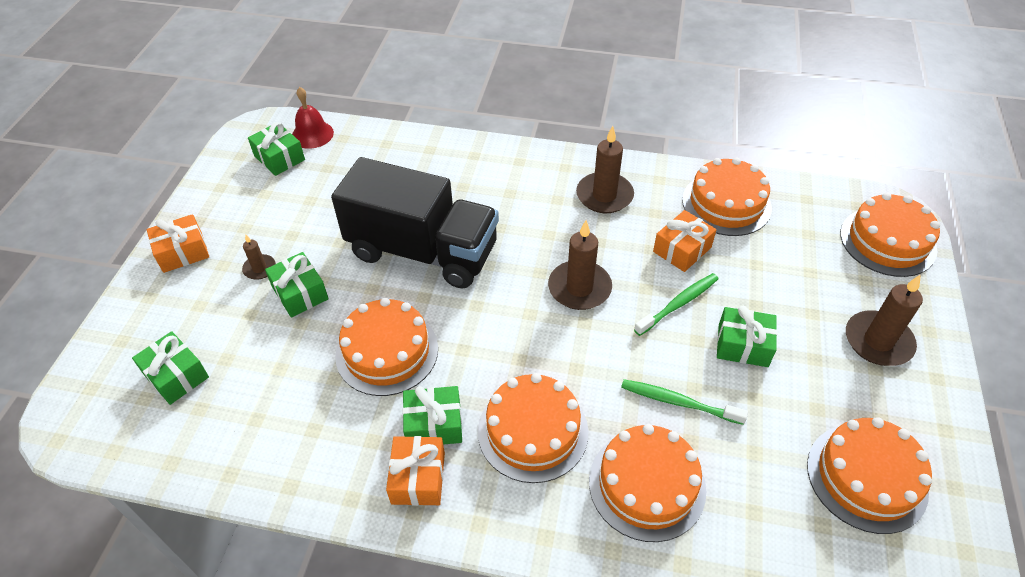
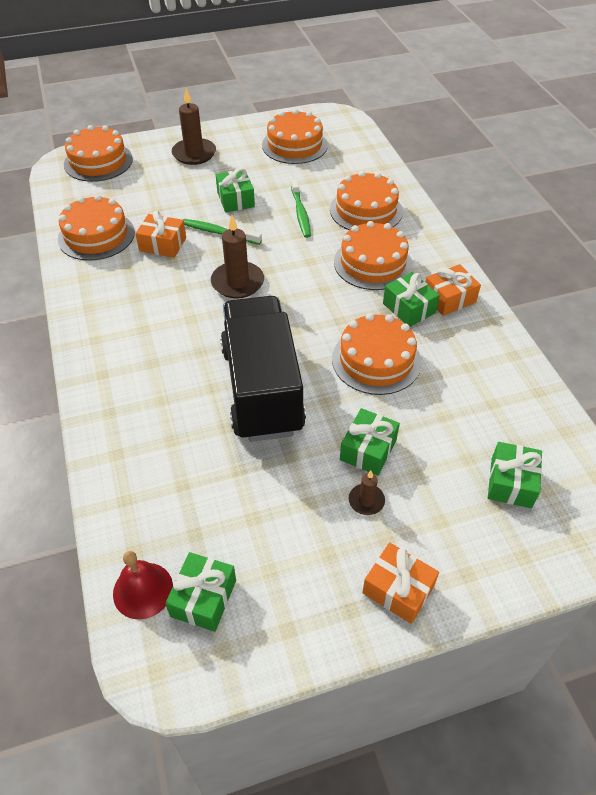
camera: 120 degrees left, 0 degrees up
brown candle [576,126,634,213] -> none

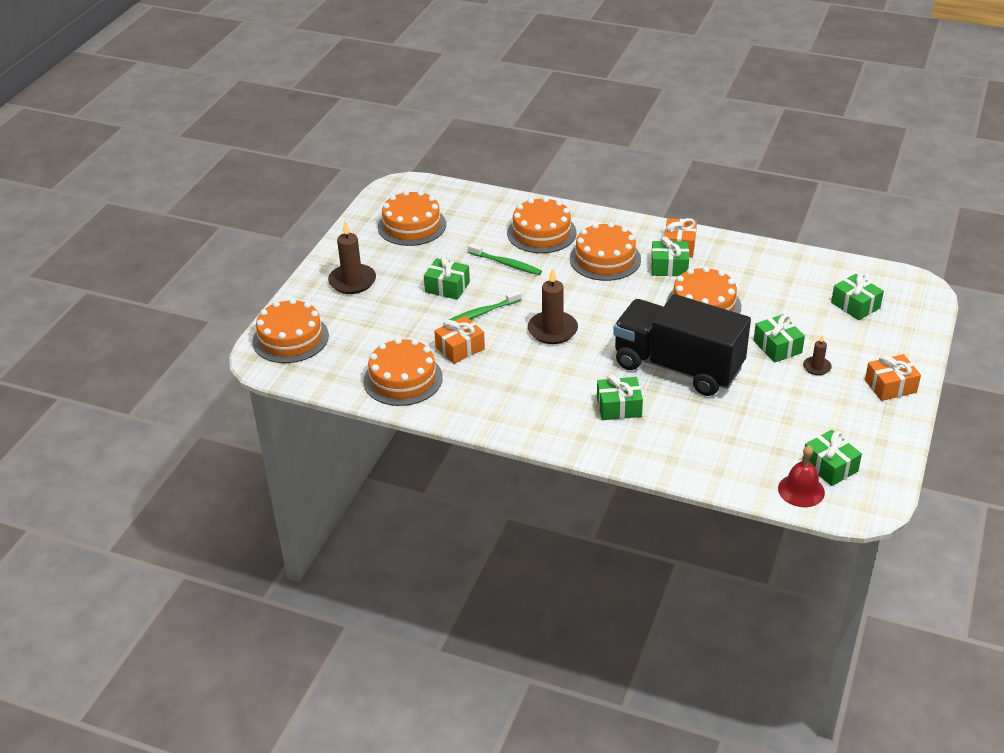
camera: 50 degrees left, 10 degrees down
none -> green gift [597,374,643,420]

